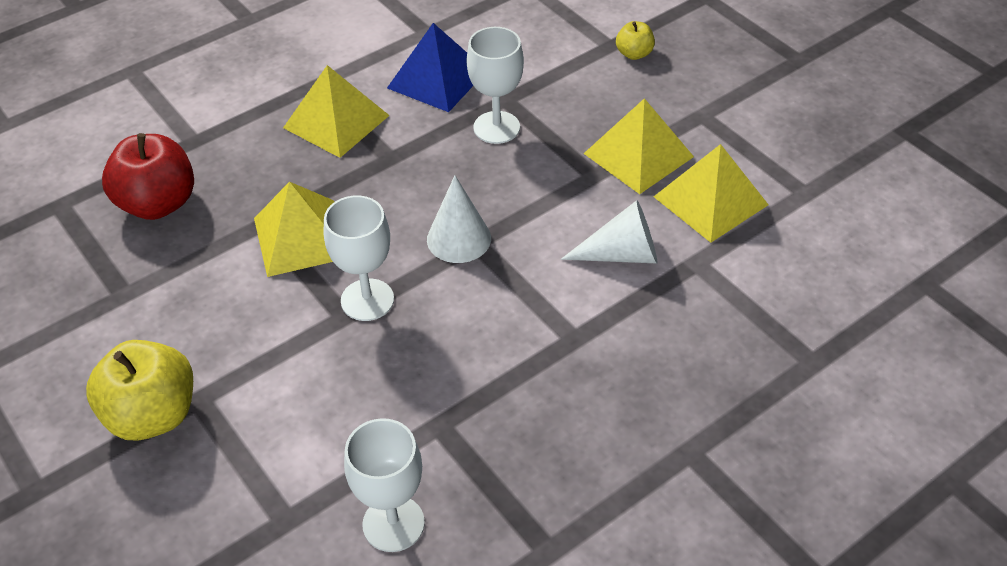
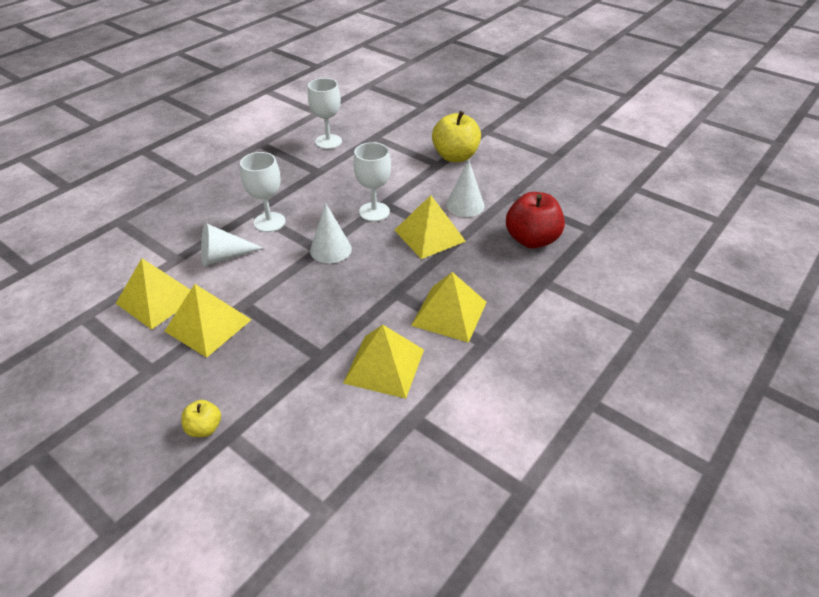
camera: 165 degrees right, 5 degrees down
blue pyramid [387,23,473,112] -> yellow pyramid [343,325,424,399]
white goblet [467,27,524,144] -> white goblet moved to [240,152,285,232]
none -> white cone [446,160,484,217]

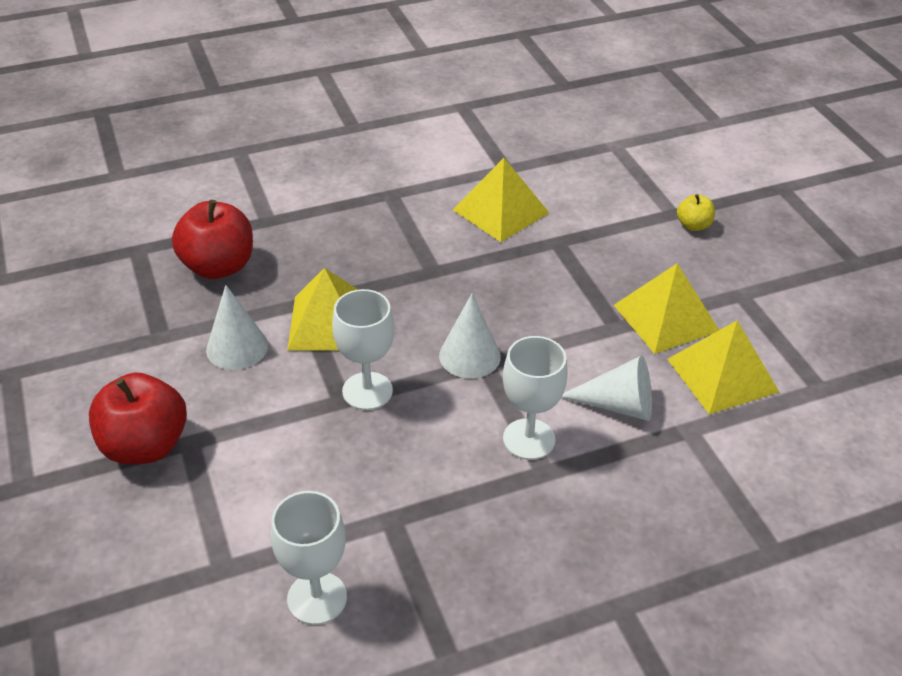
camera: 150 degrees left, 0 degrees up
yellow pyramid [411,272,487,343] -> none
yellow apple [432,111,481,162] -> red apple [89,372,187,464]

